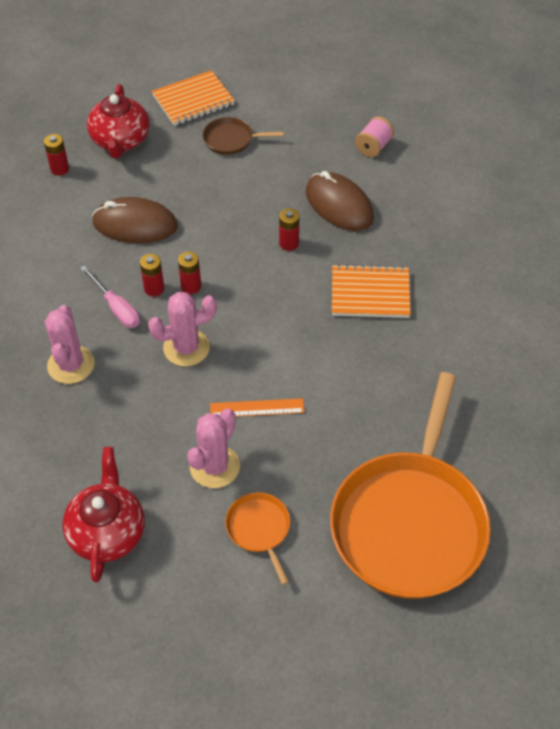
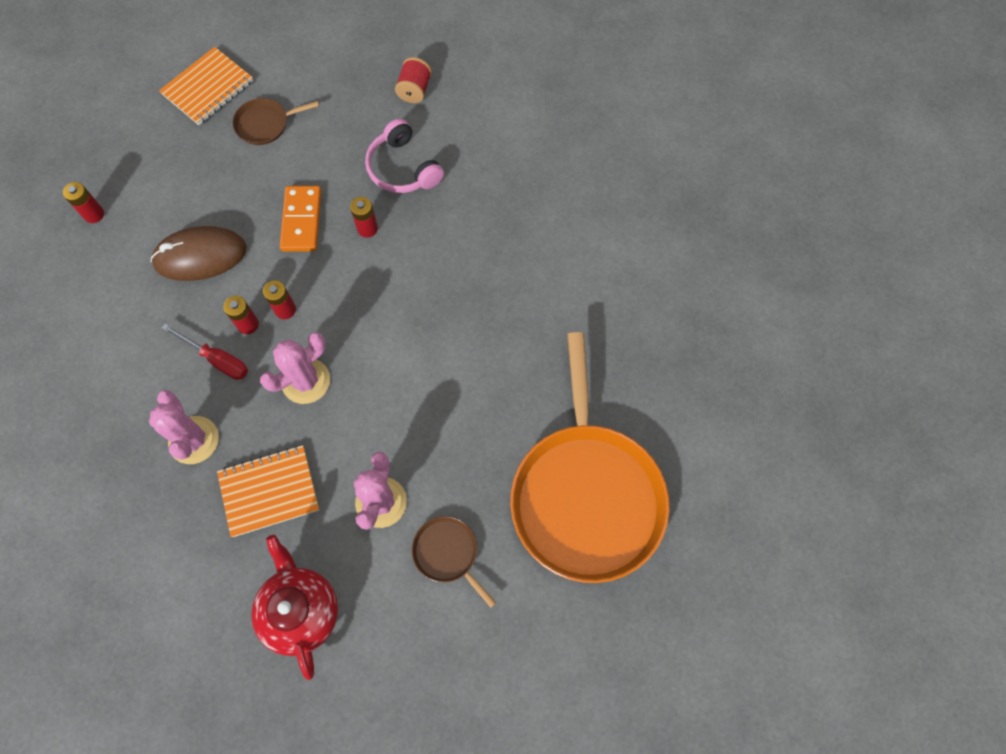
camera: 20 degrees left, 15 degrees up
pink screwdriver [80,265,140,328] -> red screwdriver [162,323,248,380]
red teapot [87,84,149,158] -> none
orange ruler [210,398,304,417] -> none
orange pan [225,492,290,585] -> brown pan [412,516,496,608]
brown mouse [306,171,374,231] -> pink headphones [365,119,444,193]
orange notebook [332,264,411,318] -> orange notebook moved to [217,445,319,537]
pink spool [355,116,394,157] -> red spool [395,57,432,103]
none -> orange domino [280,186,321,252]

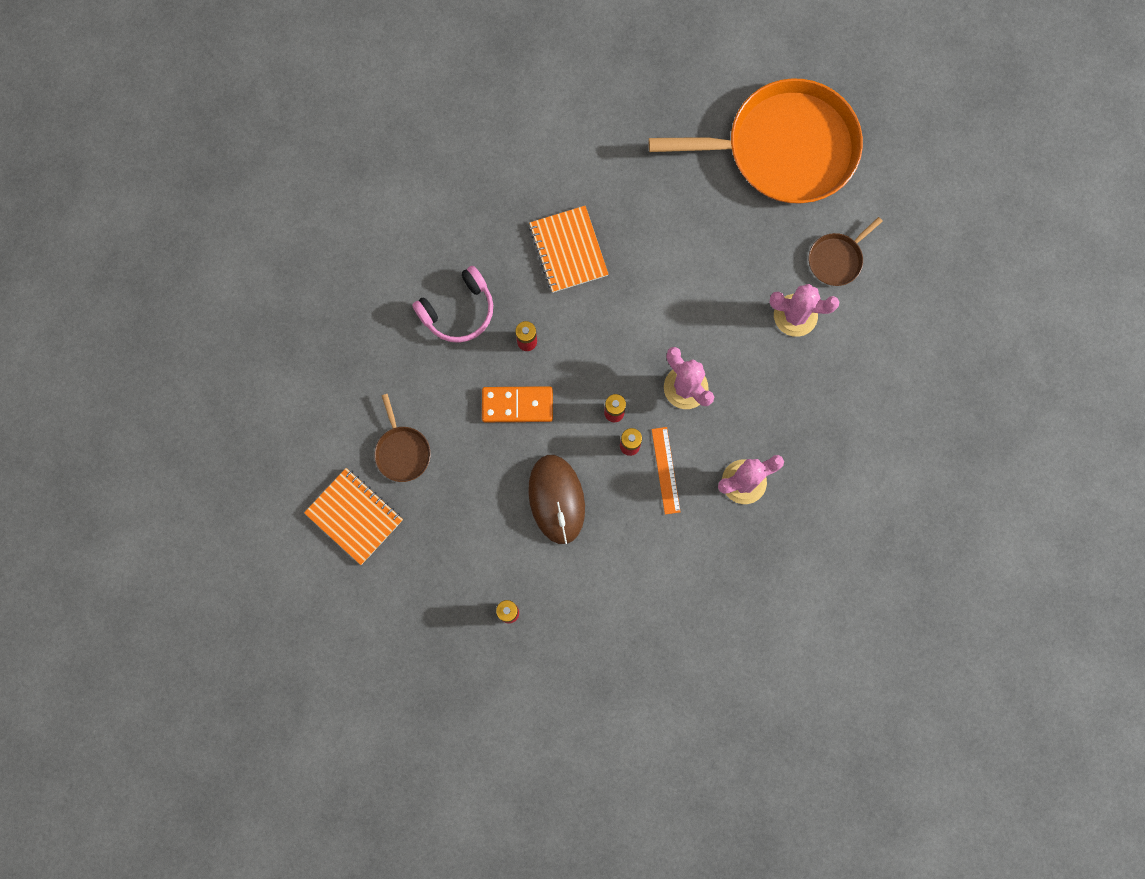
camera: 90 degrees left, 10 degrees up
red screwdriver [162,323,248,380] -> orange ruler [651,427,681,515]
orange notebook [217,445,319,537] -> orange notebook moved to [529,206,609,293]
red teapot [251,535,338,680] -> none
red spool [395,57,432,103] -> none

